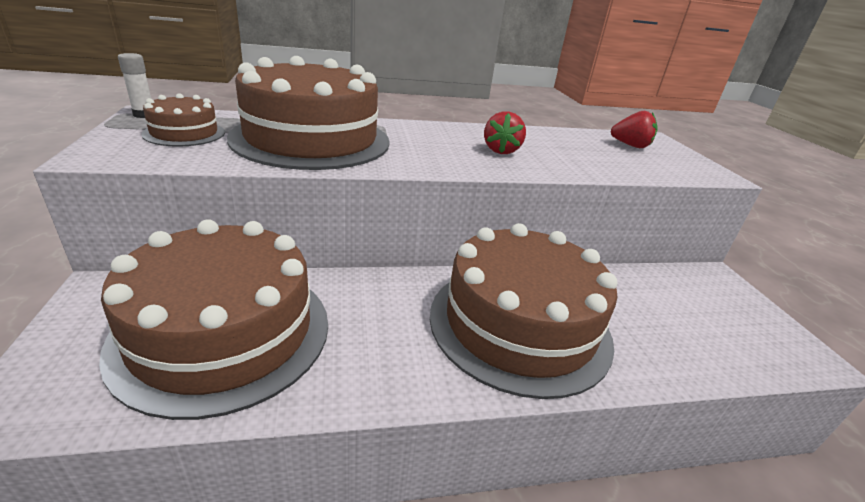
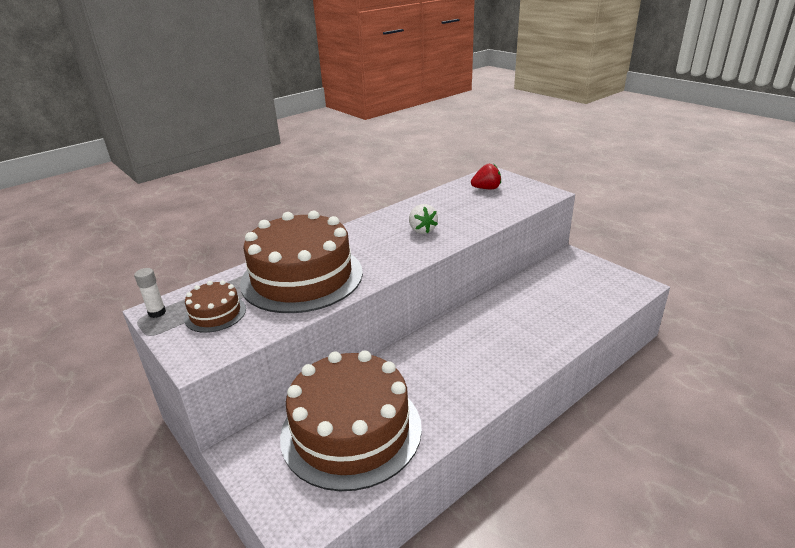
camera: 25 degrees left, 0 degrees up
brown cake [430,223,618,399] -> none
red strawberry [484,111,526,154] -> white strawberry [409,204,438,234]

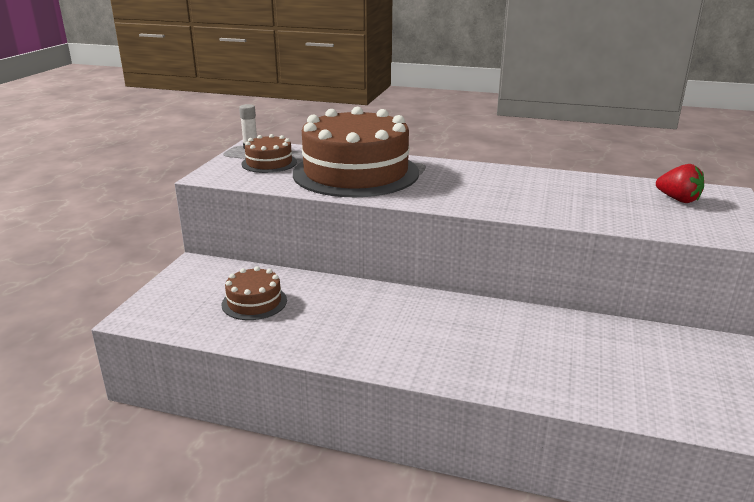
camera: 55 degrees right, 5 degrees down
brown cake [280,350,422,491] -> brown cake [222,266,287,320], size x0.45
white strawberry [409,204,438,234] -> none

